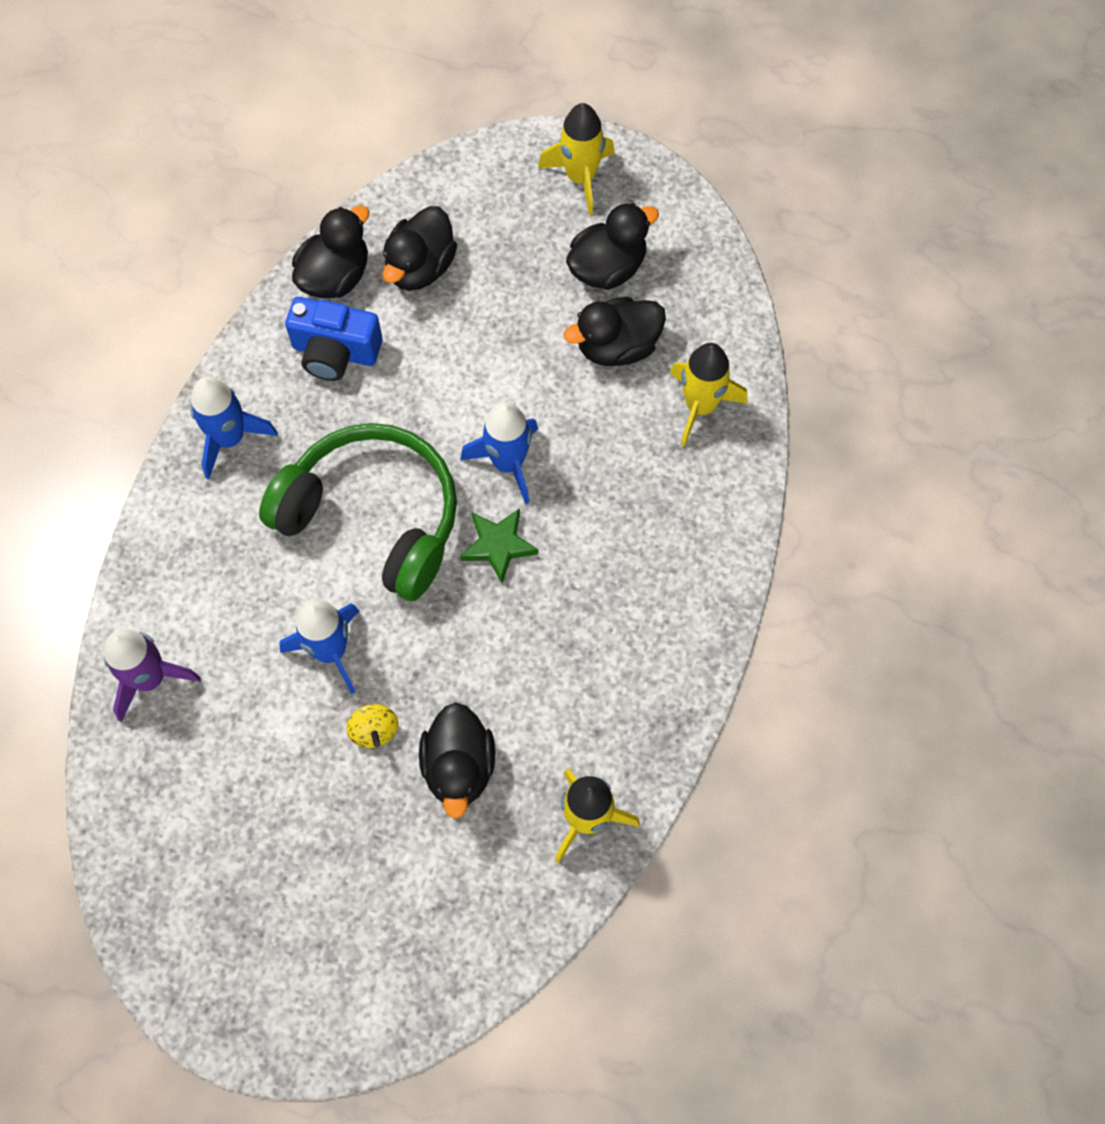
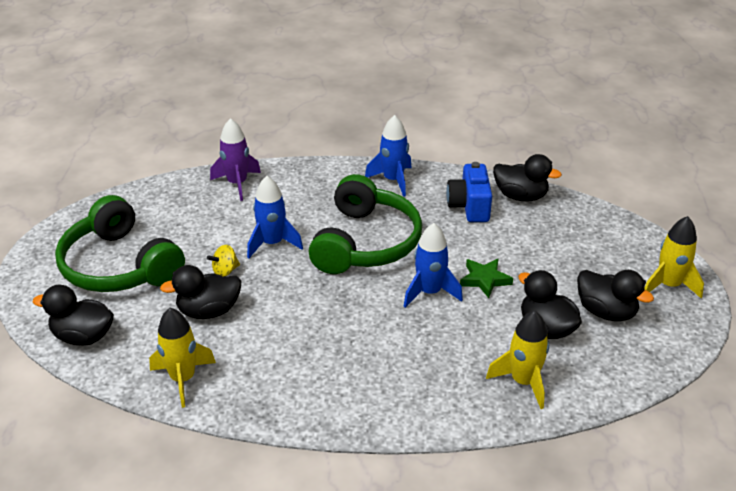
camera: 75 degrees right, 30 degrees down
black duck [383,206,457,291] -> black duck moved to [33,285,114,346]
green star [460,508,539,583] -> green star moved to [460,258,513,298]
none -> green headphones [55,195,185,292]

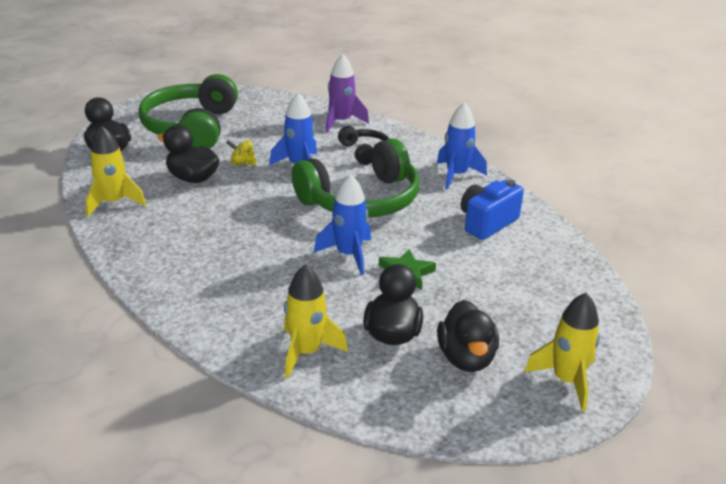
camera: 45 degrees right, 5 degrees down
black duck [493,154,562,201] -> none
none -> black headphones [338,126,389,165]

